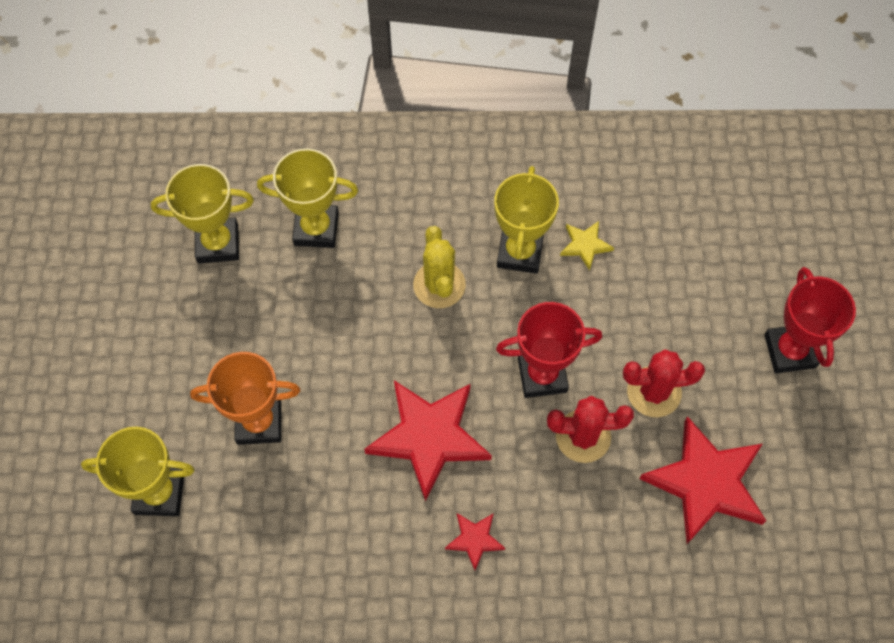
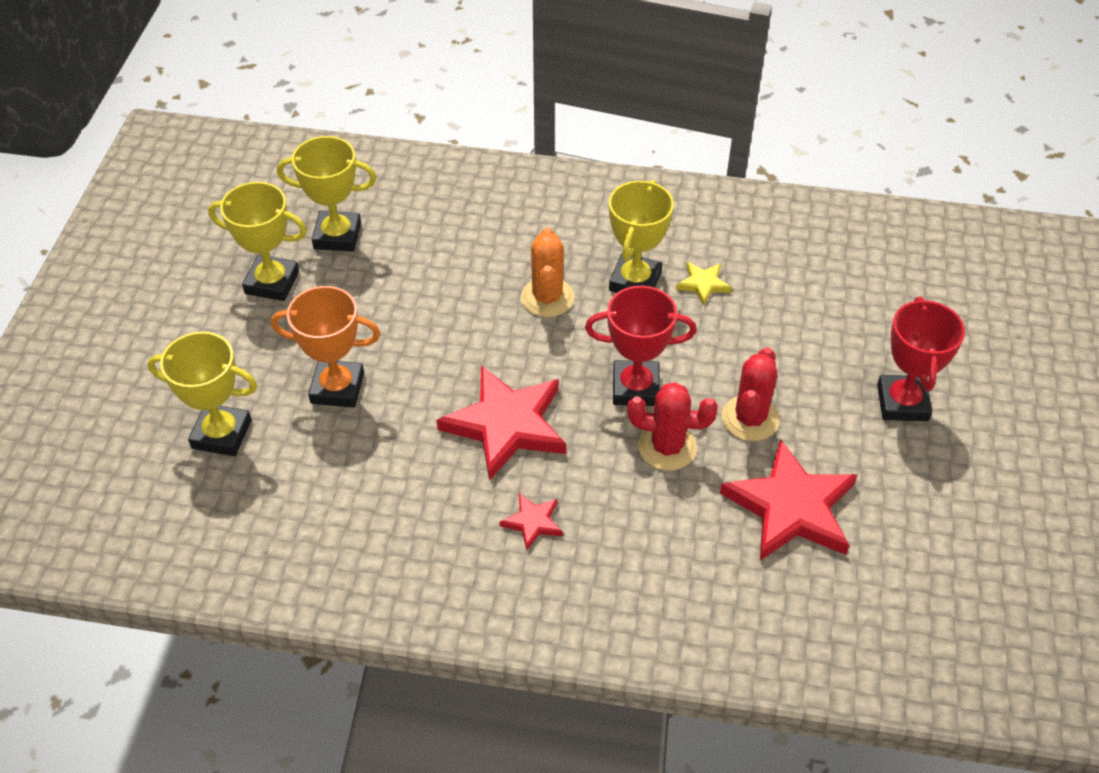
camera: 10 degrees right, 15 degrees down
yellow trophy [257,148,358,248] -> yellow trophy moved to [208,182,307,301]
yellow cactus [413,226,466,308] -> orange cactus [521,228,575,317]
red cactus [623,350,705,417] -> red cactus turned 75 degrees counterclockwise [721,347,780,441]

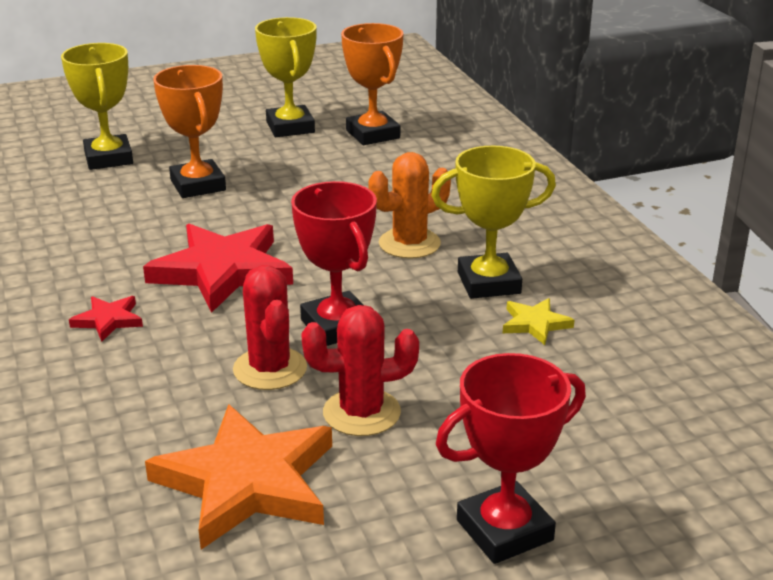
camera: 60 degrees right, 20 degrees down
yellow trophy [277,136,377,252] -> orange trophy [341,23,404,145]
red star [720,439,857,561] -> orange star [145,404,332,550]

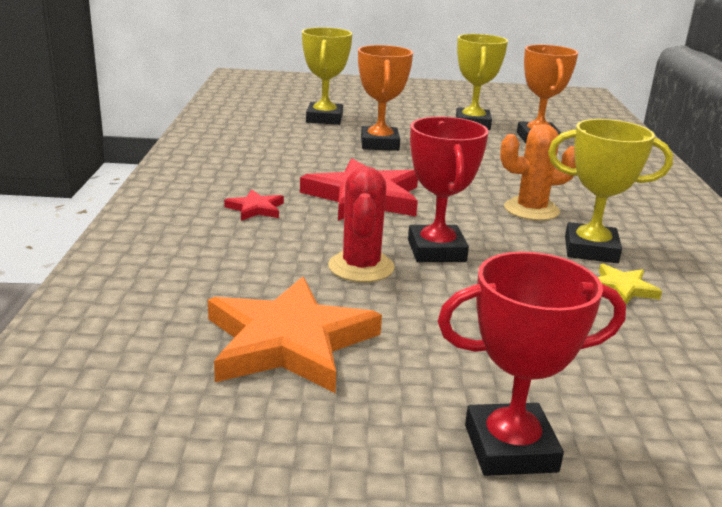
camera: 20 degrees right, 5 degrees down
red cactus [301,305,419,436] -> none

